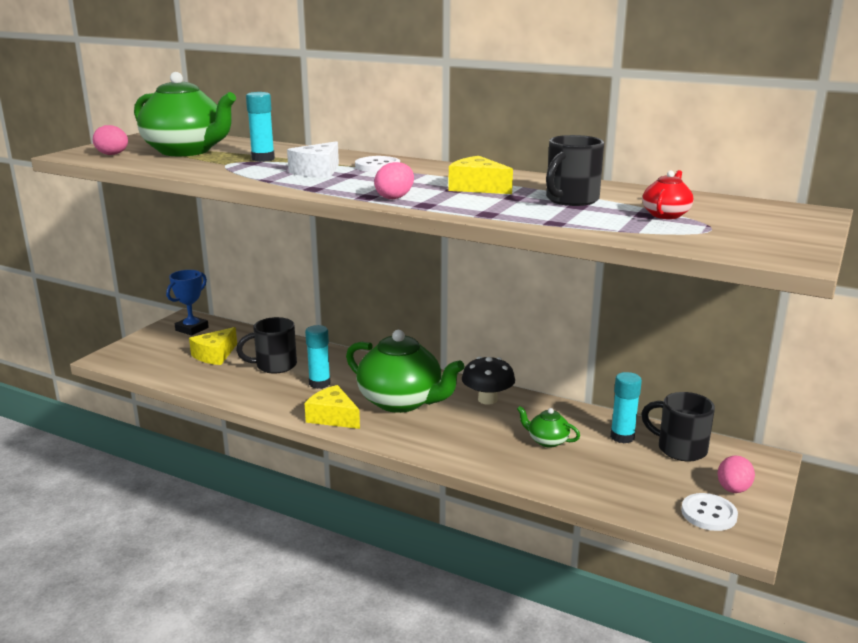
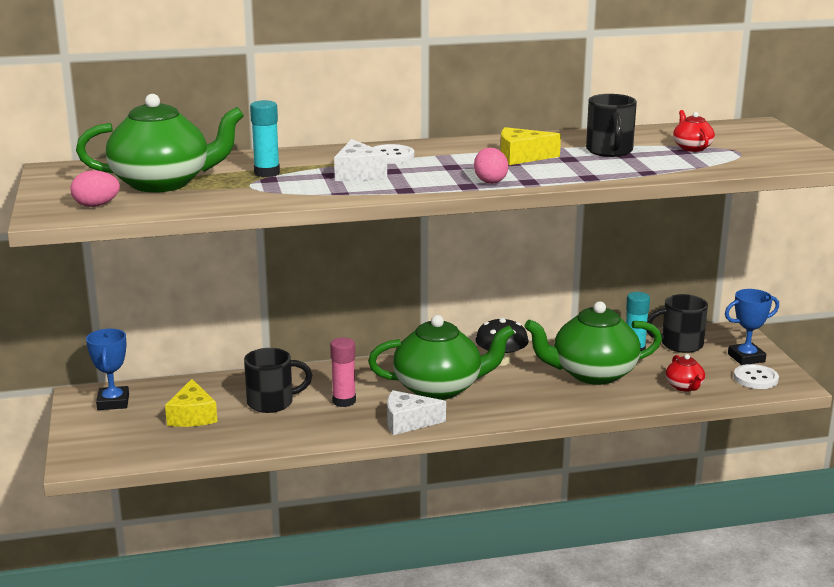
camera: 40 degrees left, 0 degrees up
black mug [236,317,297,374] -> black mug turned 135 degrees counterclockwise [244,348,313,413]
turquoise glue stick [305,325,331,389] -> pink glue stick [330,338,356,407]
yellow cheese [305,385,360,429] -> white cheese [387,390,446,435]
green teapot [517,406,580,448] -> green teapot [524,301,662,385], size x2.24
pink egg [718,455,755,493] -> blue trophy [725,289,779,365]
none -> red teapot [666,354,705,392]

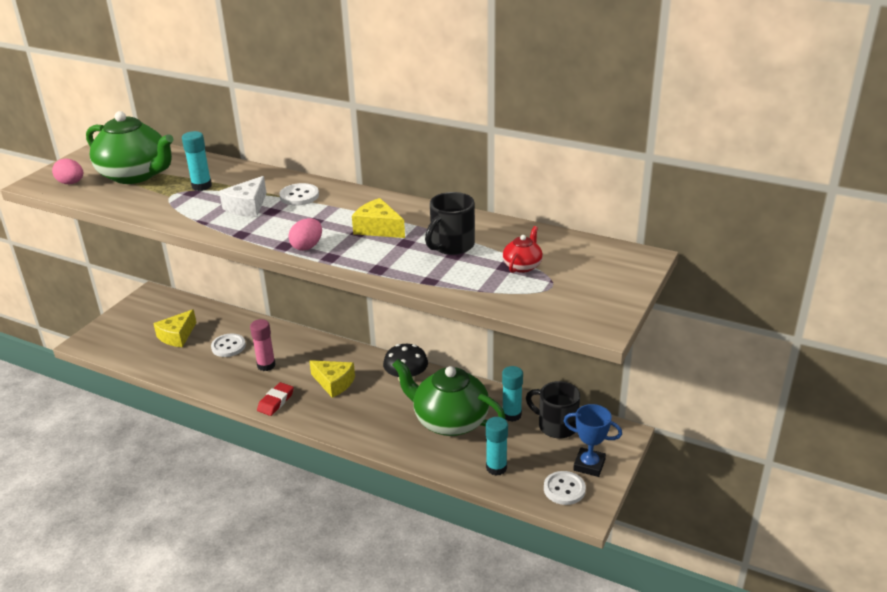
camera: 40 degrees right, 10 degrees up
blue trophy [86,329,129,410] -> none
black mug [244,348,313,413] -> white button [211,334,246,357]
green teapot [368,315,514,400] -> yellow cheese [309,360,355,398]
white cheese [387,390,446,435] -> red eraser [257,382,294,416]
red teapot [666,354,705,392] -> turquoise glue stick [486,417,508,476]

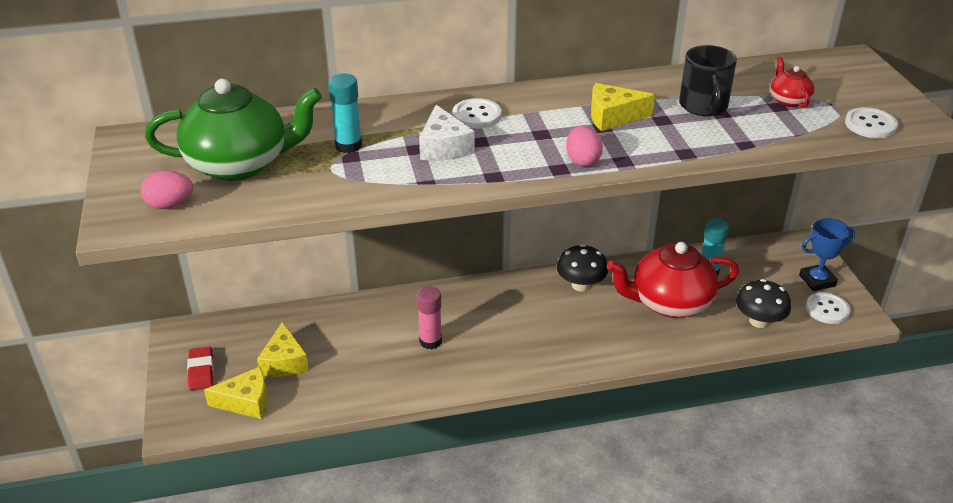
camera: 40 degrees left, 5 degrees up
white button [211,334,246,357] -> white button moved to [845,107,898,138]
red eraser [257,382,294,416] -> red eraser moved to [187,347,214,390]
yellow cheese [309,360,355,398] -> yellow cheese moved to [204,367,268,419]
green teapot [392,359,505,436] -> red teapot [607,242,739,318]
turquoise glue stick [486,417,508,476] -> black mushroom [736,279,791,328]
black mug [526,381,580,438] -> none

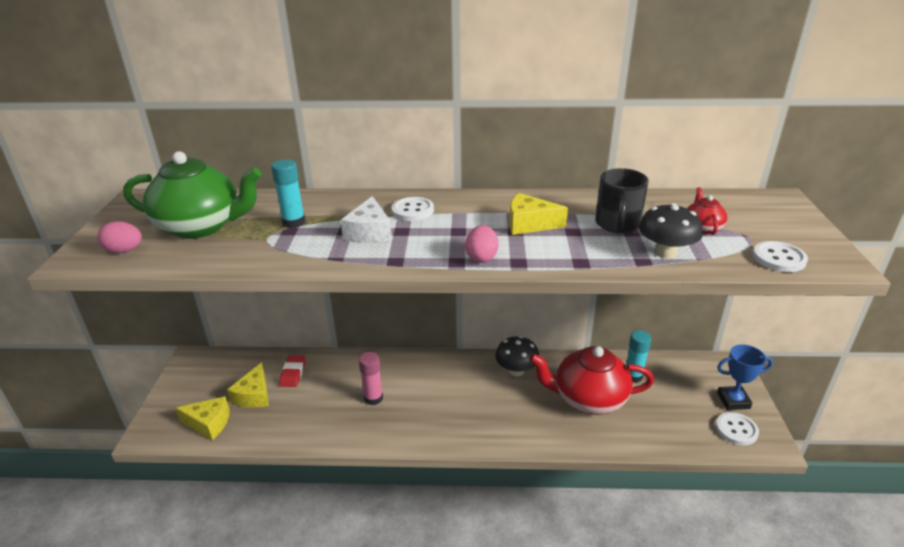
camera: 15 degrees right, 5 degrees down
red eraser [187,347,214,390] -> red eraser moved to [280,355,305,387]
black mushroom [736,279,791,328] -> black mushroom moved to [639,203,703,259]

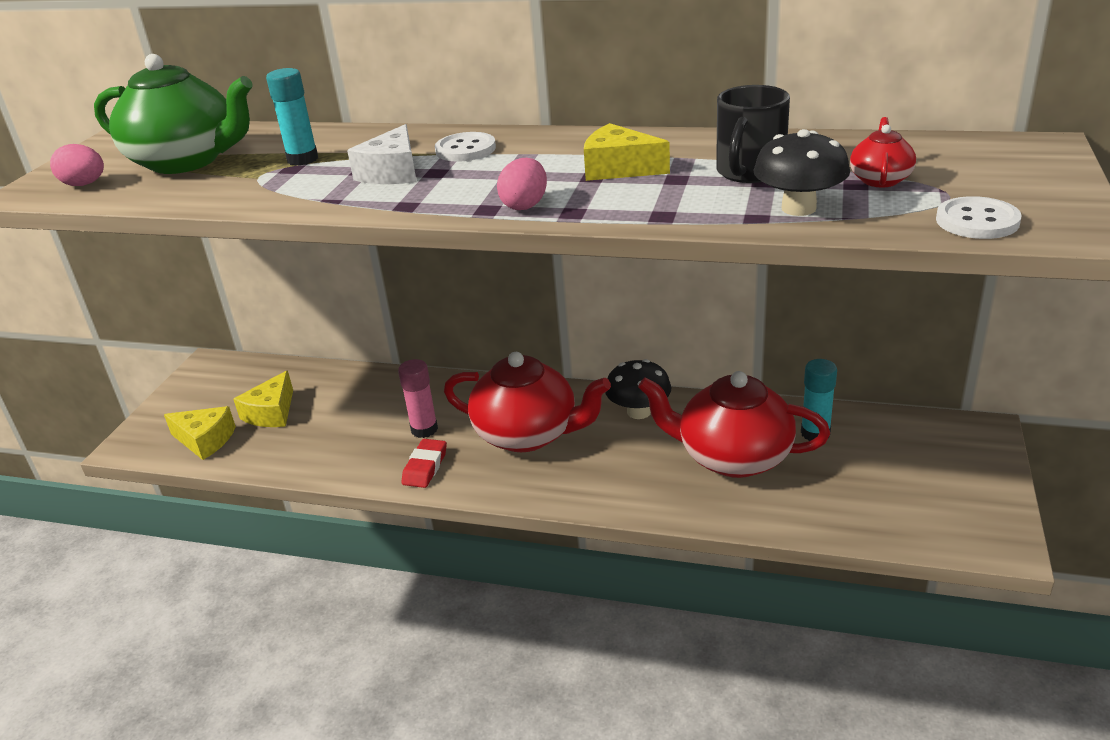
camera: 15 degrees right, 0 degrees up
red eraser [280,355,305,387] -> red eraser moved to [401,439,447,488]
white button [716,412,759,446] -> none
blue trophy [717,344,773,410] -> none
none -> red teapot [444,352,611,452]

